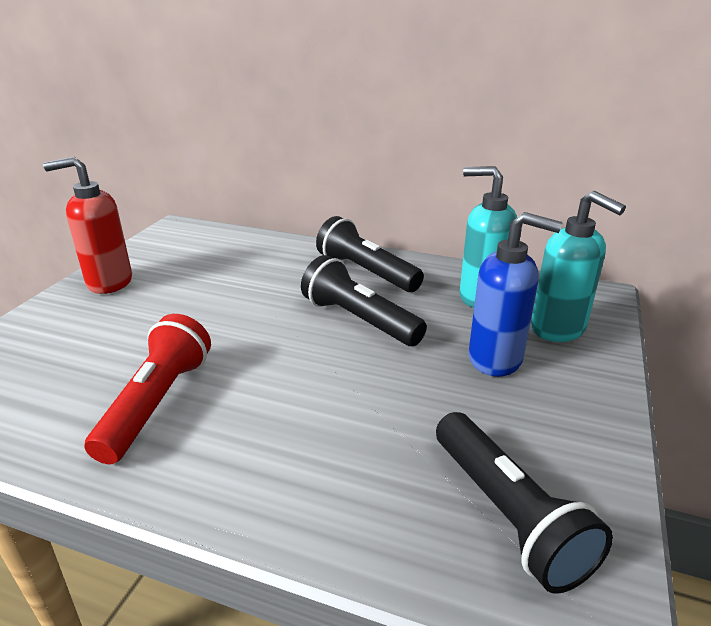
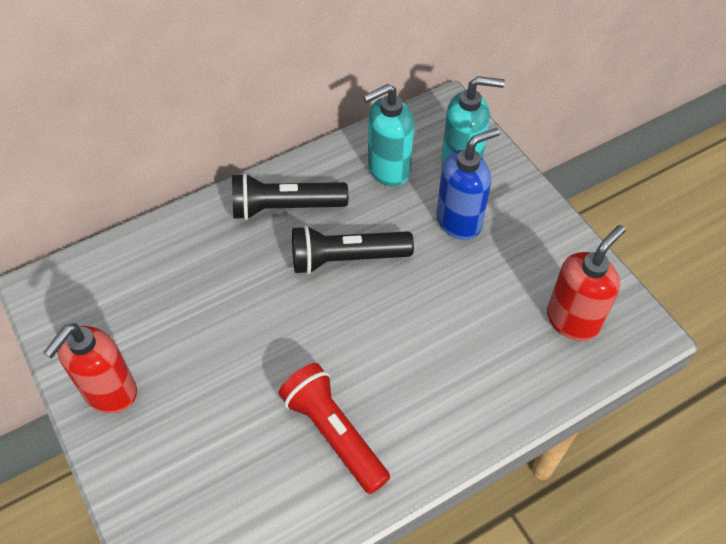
camera: 50 degrees left, 25 degrees up
black flashlight [436,412,613,594] -> red soap dispenser [547,225,626,341]

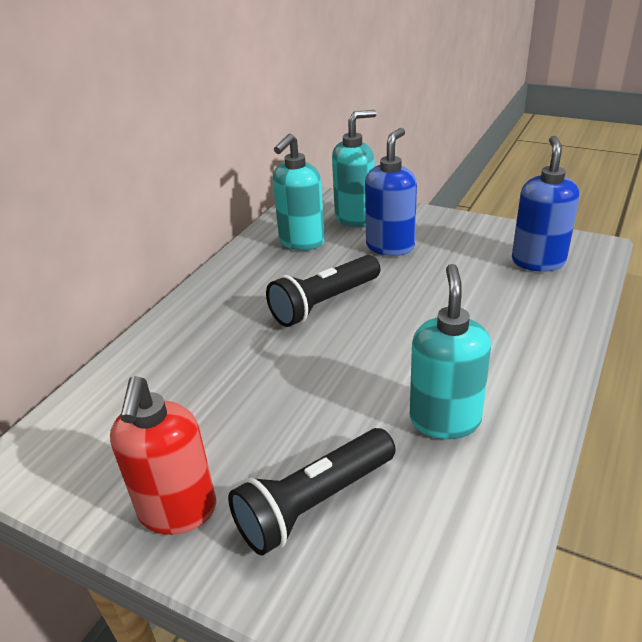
camera: 30 degrees left, 20 degrees down
black flashlight [232,173,348,220] -> black flashlight moved to [228,428,396,555]
red flashlight [278,363,390,494] -> turquoise soap dispenser [410,264,491,439]
red soap dispenser [547,225,626,341] -> blue soap dispenser [512,136,579,271]

